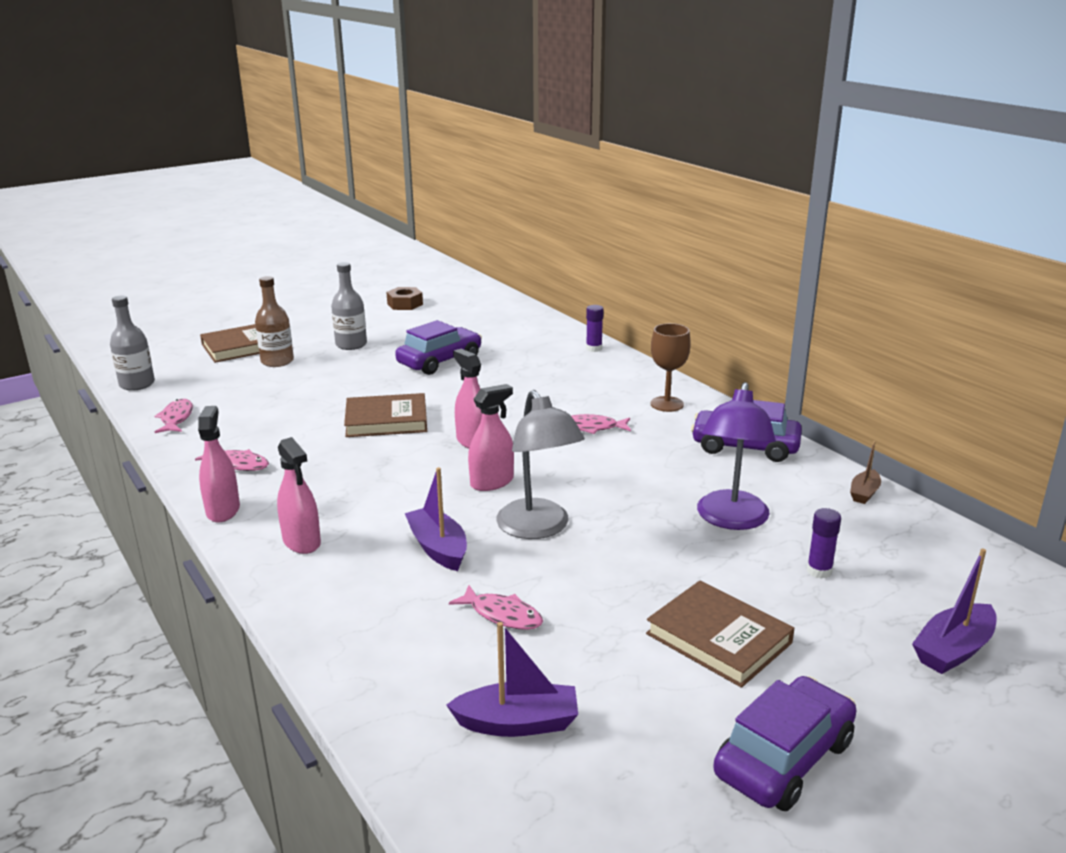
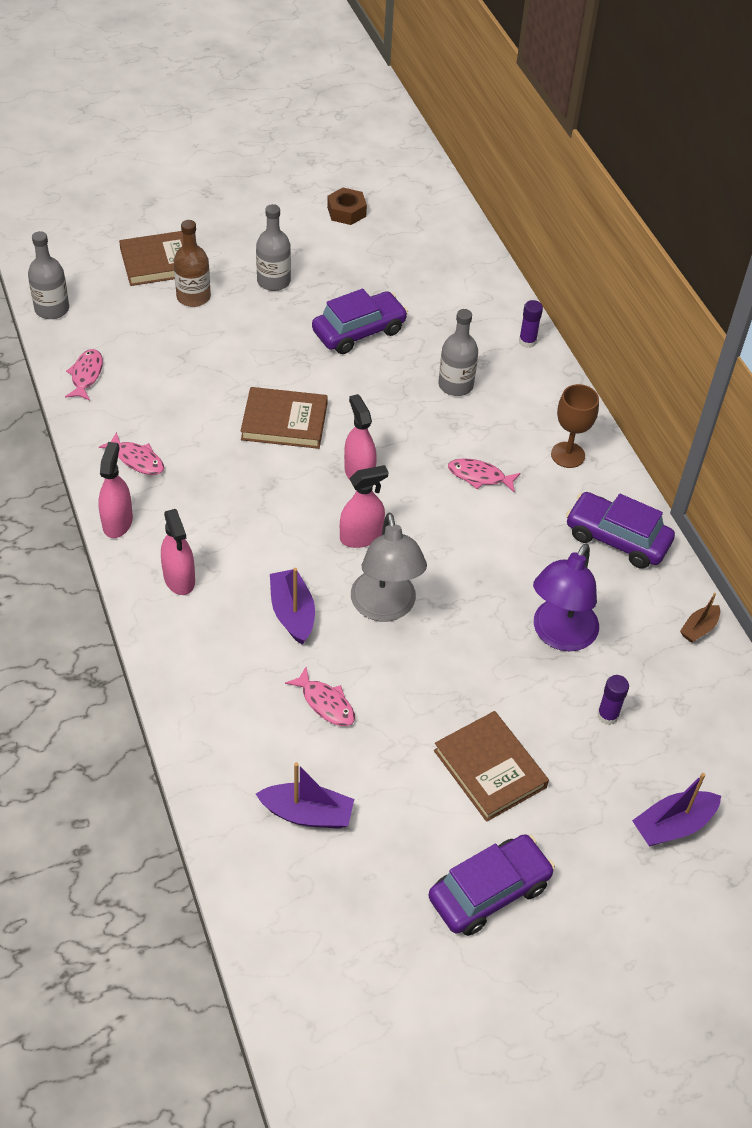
camera: 10 degrees right, 25 degrees up
none -> grey bottle [438,309,478,396]

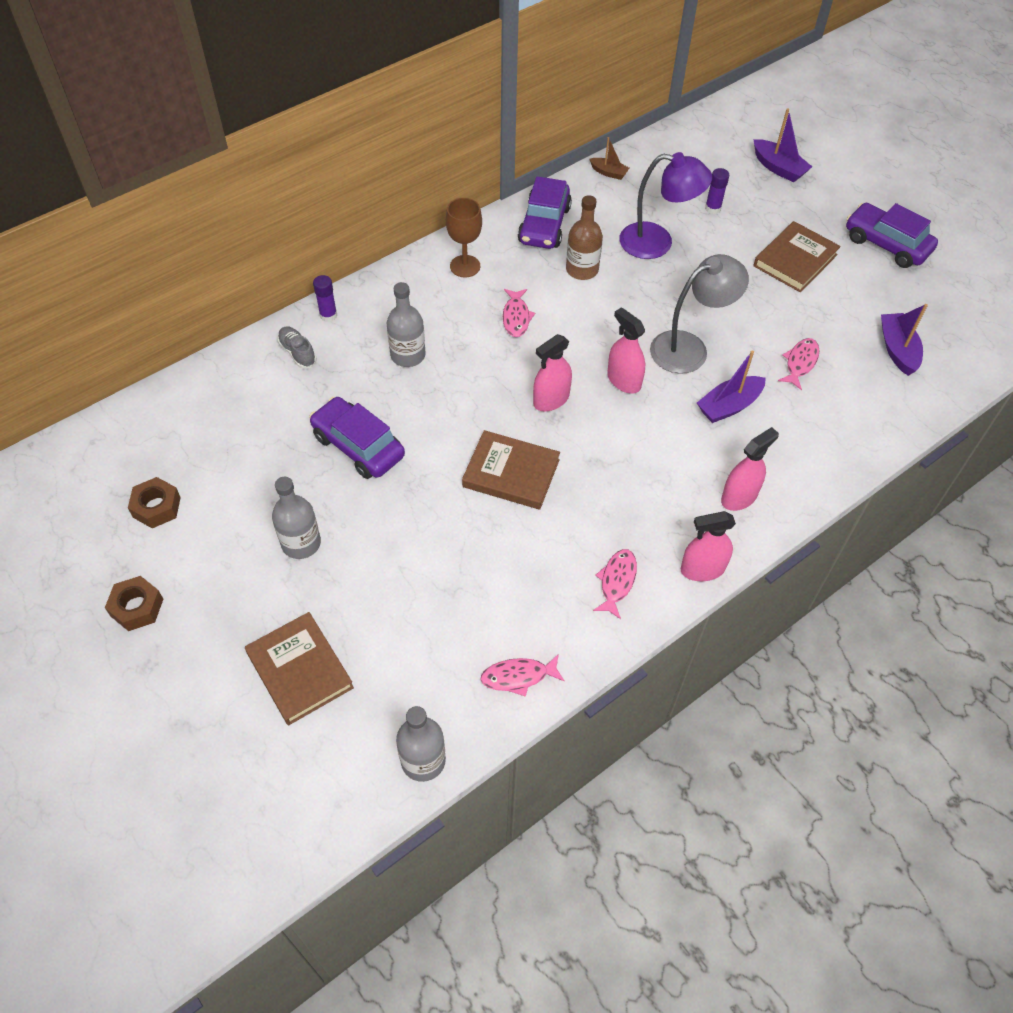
camera: 105 degrees left, 5 degrees up
brown bottle [174,220,211,307] -> brown bottle moved to [566,195,603,280]
brown book [240,387,328,449] -> brown book turned 60 degrees counterclockwise [462,430,560,510]
none -> brown nut [105,576,163,631]
none -> grey shoe [277,326,317,369]

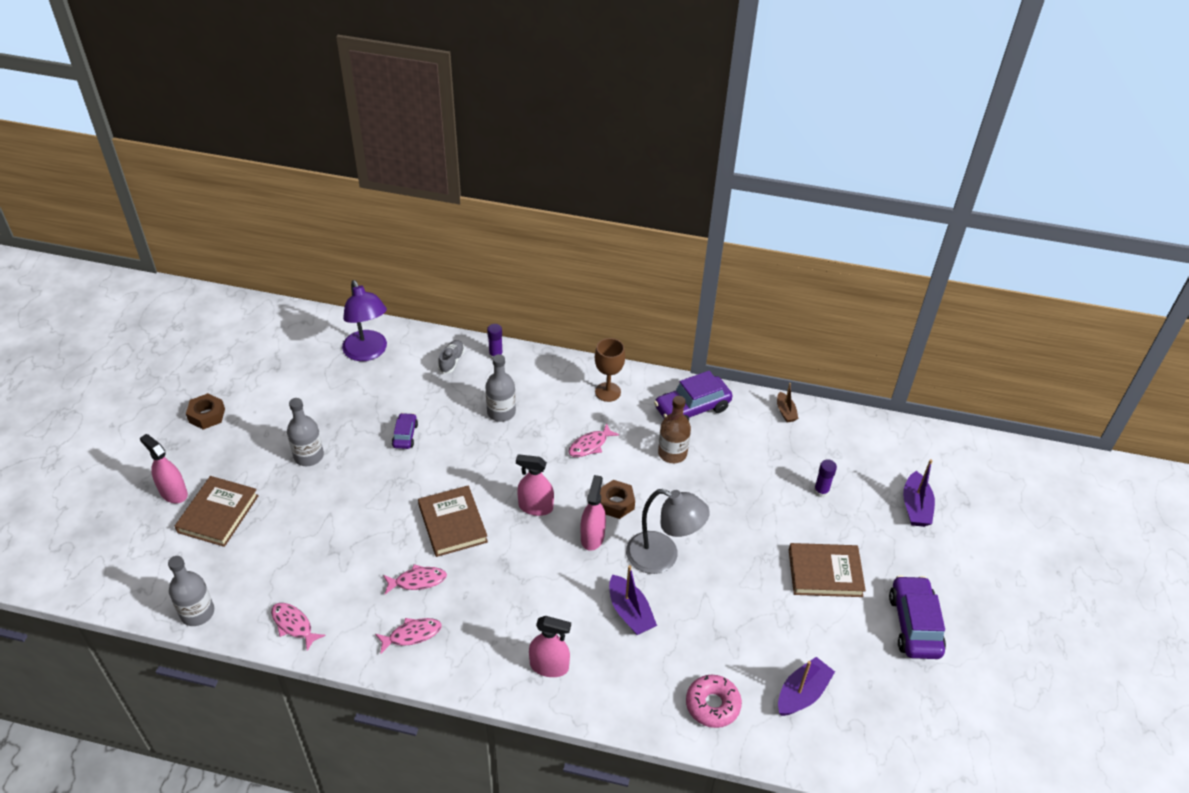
camera: 50 degrees right, 10 degrees down
brown nut [128,477,181,528] -> brown nut moved to [600,480,635,519]
purple car [309,397,405,479] -> purple car [392,413,418,449], size x0.55
purple lamp [619,152,712,259] -> purple lamp moved to [342,280,387,361]
pink spray bottle [681,511,736,581] -> pink spray bottle moved to [140,434,188,503]
purple boat [697,350,766,423] -> purple boat turned 135 degrees counterclockwise [609,565,657,635]
pink fish [778,338,819,390] -> pink fish moved to [383,564,447,594]
none -> pink donut [686,675,742,728]

